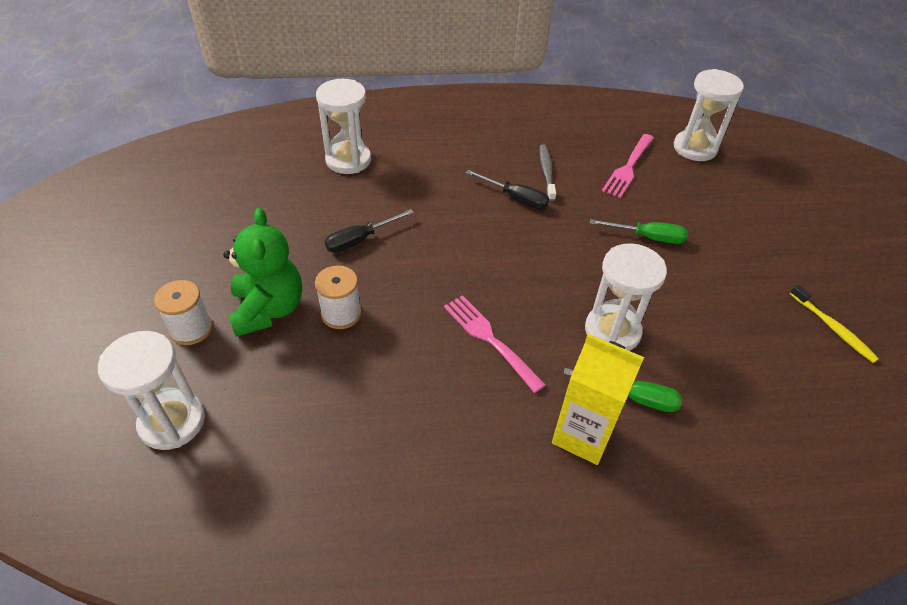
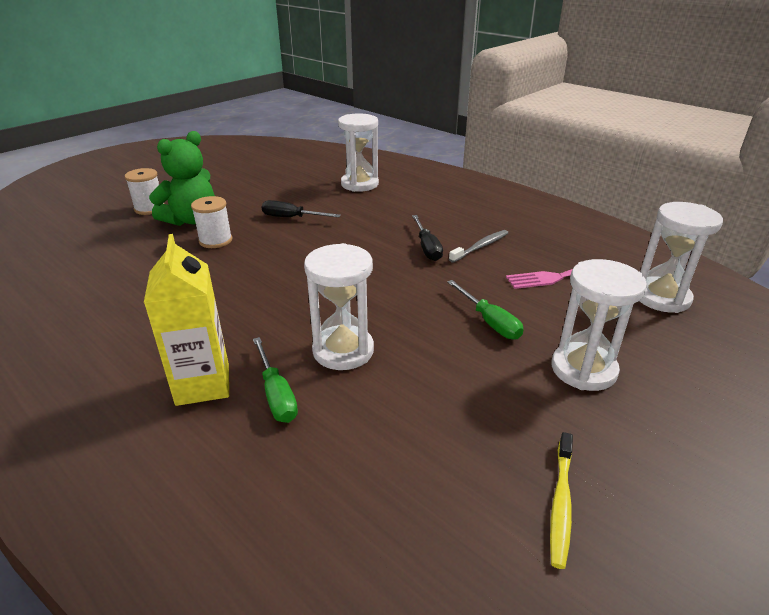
camera: 50 degrees right, 15 degrees down
white hourglass [98,331,205,450] -> white hourglass moved to [552,259,647,391]
pink fork [444,295,546,393] -> none

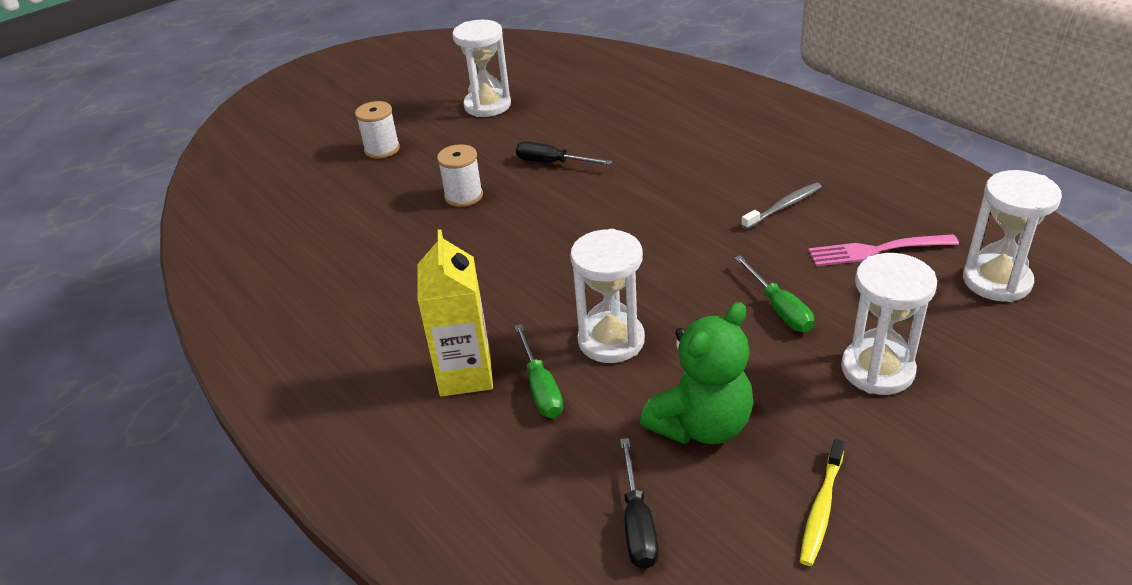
camera: 10 degrees right, 5 degrees up
green teddy bear [149,131,215,226] -> green teddy bear moved to [640,302,753,444]
white hourglass [338,113,379,192] -> white hourglass moved to [453,20,511,117]
black screwdriver [412,215,443,261] -> black screwdriver moved to [620,438,659,569]

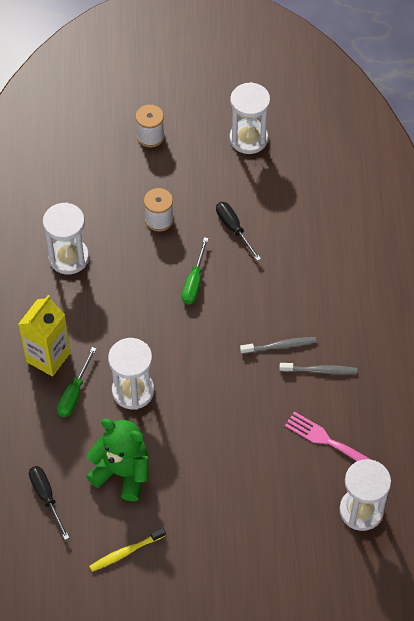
camera: 35 degrees right, 20 degrees up
black screwdriver [620,438,659,569] -> black screwdriver turned 120 degrees clockwise [29,466,70,540]
green teddy bear [640,302,753,444] -> green teddy bear turned 150 degrees counterclockwise [86,419,148,501]
green screwdriver [734,255,814,332] -> green screwdriver moved to [182,237,209,304]
white hourglass [841,253,937,395] -> white hourglass moved to [43,202,89,274]
none -> grey toothbrush [240,337,317,354]

